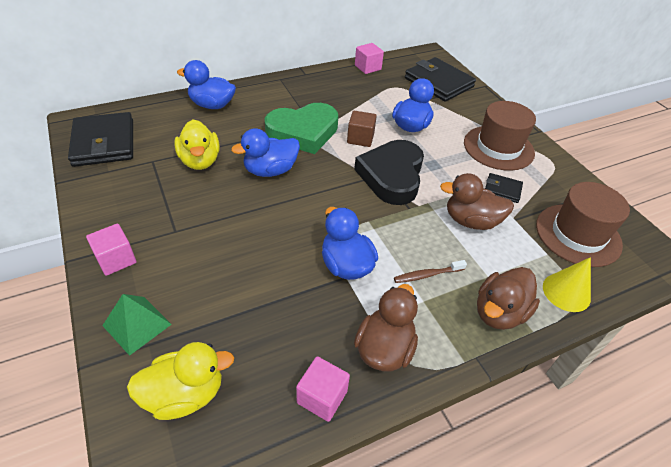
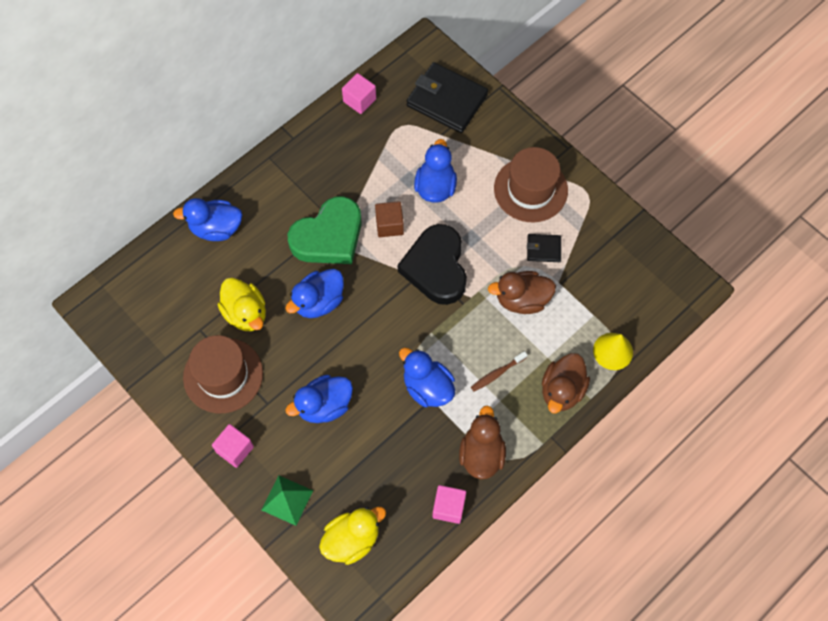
camera: 15 degrees left, 20 degrees up
black wallet [68,112,133,167] -> none
brown hat [536,182,630,267] -> brown hat moved to [183,335,263,413]
none -> blue duck [285,375,353,423]

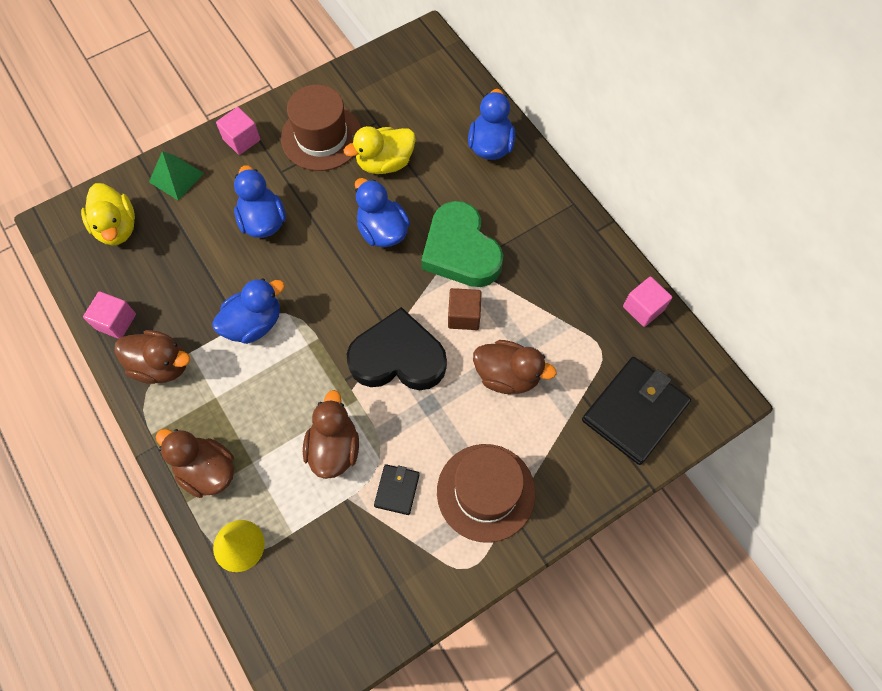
camera: 100 degrees right, 0 degrees up
blue duck [414,139,457,202] -> brown duck [473,340,557,394]
brown toothbrush [471,351,527,392] -> none

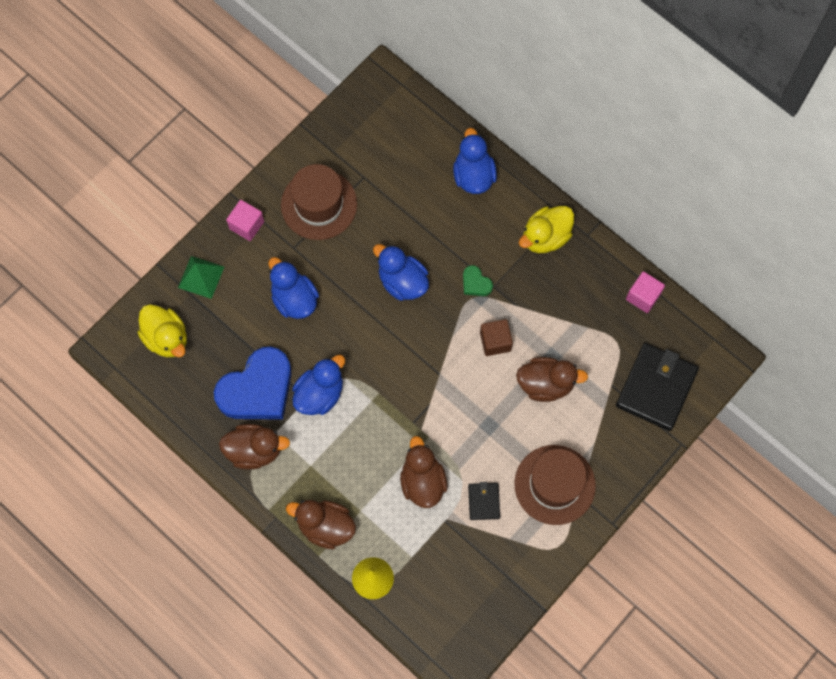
camera: 15 degrees left, 5 degrees up
pink cube [83,291,136,339] -> none
yellow duck [344,126,416,174] -> yellow duck moved to [519,206,574,253]
black heart [347,307,447,390] -> none
green heart [421,201,503,287] -> green heart [463,265,493,296], size x0.42
none -> blue heart [214,347,292,420]

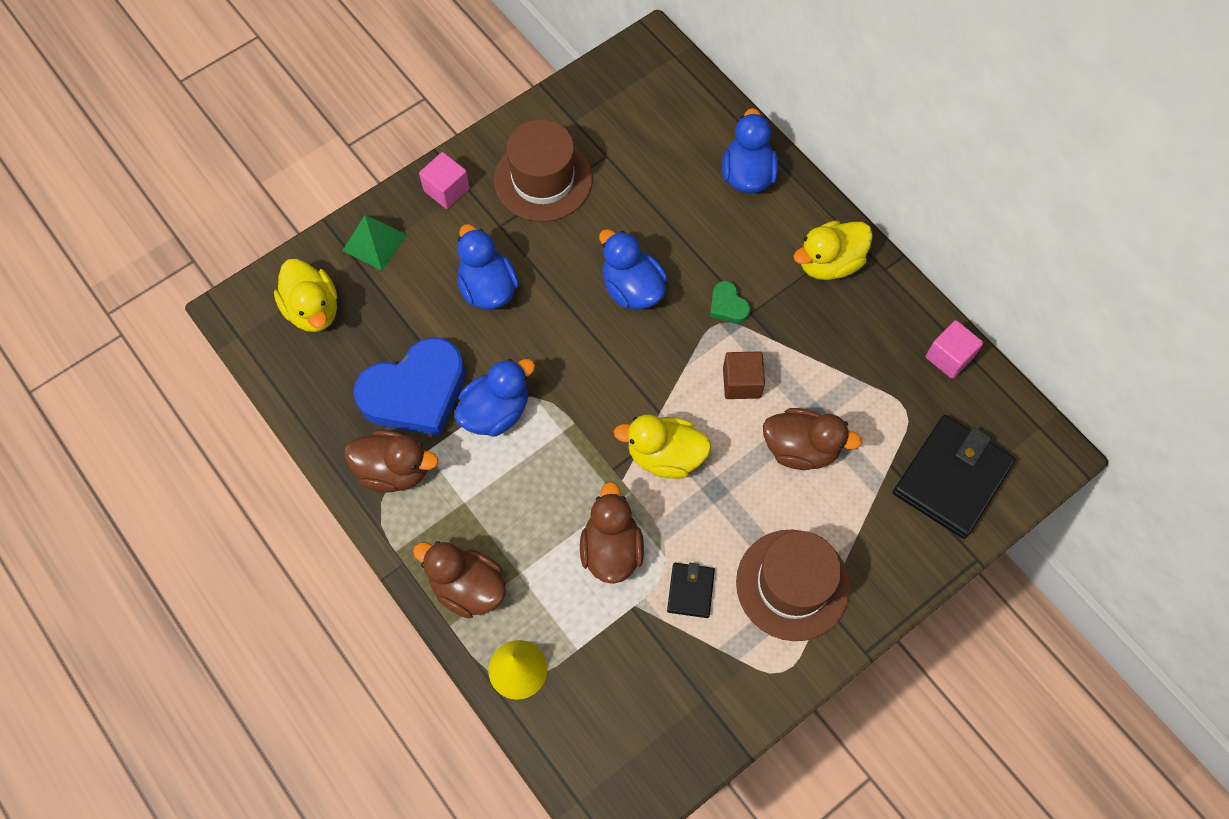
camera: 10 degrees right, 5 degrees down
none -> yellow duck [613,414,712,479]

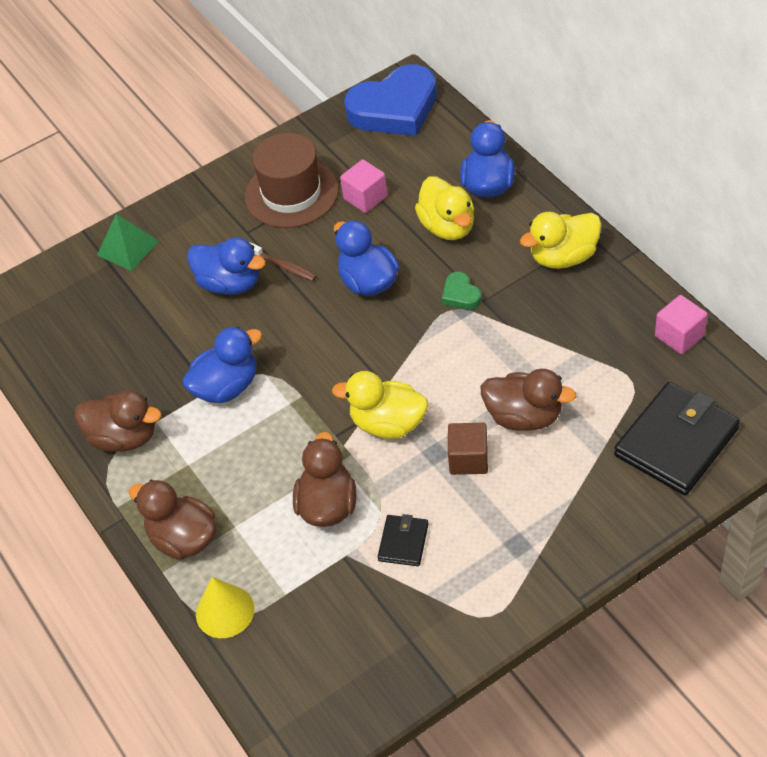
camera: 10 degrees right, 15 degrees down
yellow duck [274,259,337,332] -> yellow duck moved to [415,176,474,240]
blue heart [354,337,465,436] -> blue heart moved to [344,64,437,136]
pink cube [419,152,470,209] -> pink cube moved to [340,159,388,213]
blue duck [457,224,519,309] -> blue duck turned 135 degrees clockwise [187,237,266,295]
brown cube [723,352,765,399] -> brown cube moved to [448,423,488,475]
brown hat [736,530,850,641] -> none
none -> brown toothbrush [249,242,316,281]

